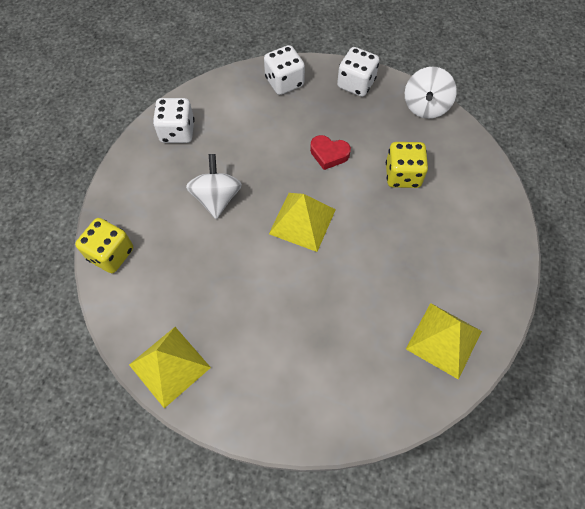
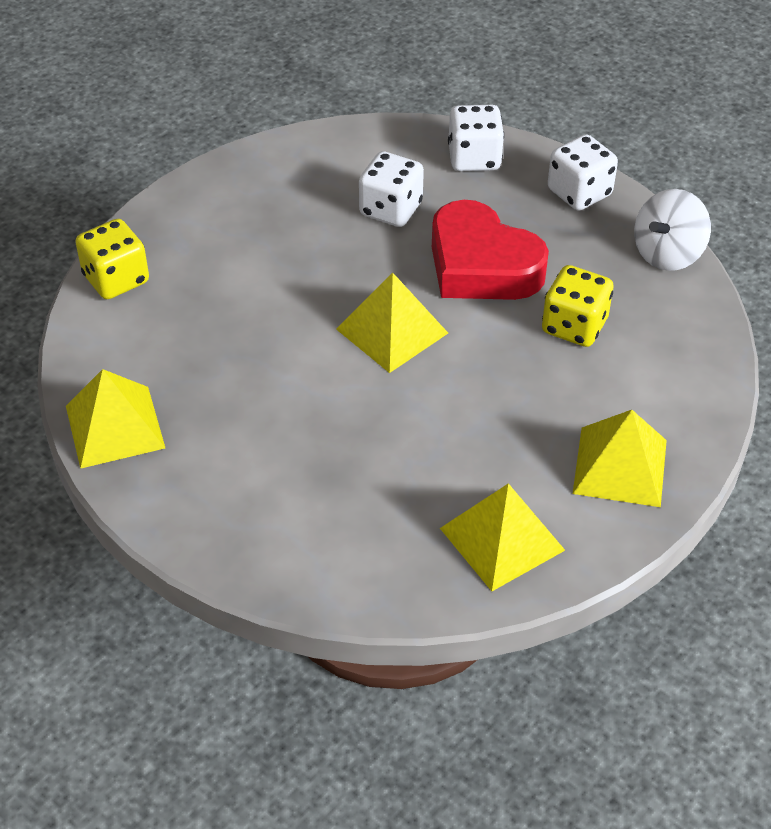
camera: 25 degrees right, 15 degrees down
white dice [153,98,195,143] -> white dice moved to [359,151,424,227]
white spinning top [186,154,242,219] -> none
red heart [310,135,351,170] -> red heart [432,200,549,300], size x2.03
none -> yellow pyramid [573,410,667,507]

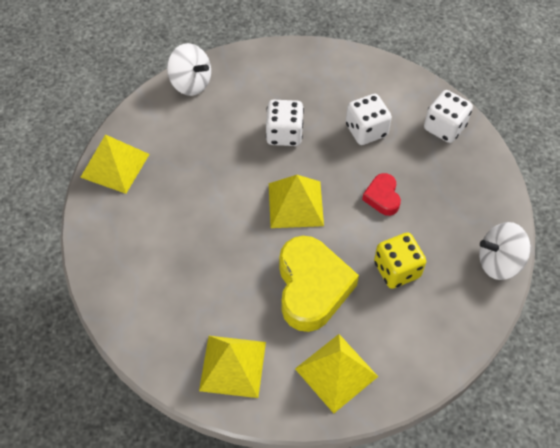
camera: 40 degrees right, 10 degrees up
yellow dice [75,219,149,299] -> white spinning top [167,43,211,96]
red heart [432,200,549,300] -> red heart [362,173,401,216], size x0.49
white dice [548,134,618,211] -> white dice moved to [266,100,304,146]
none -> yellow heart [279,236,359,332]

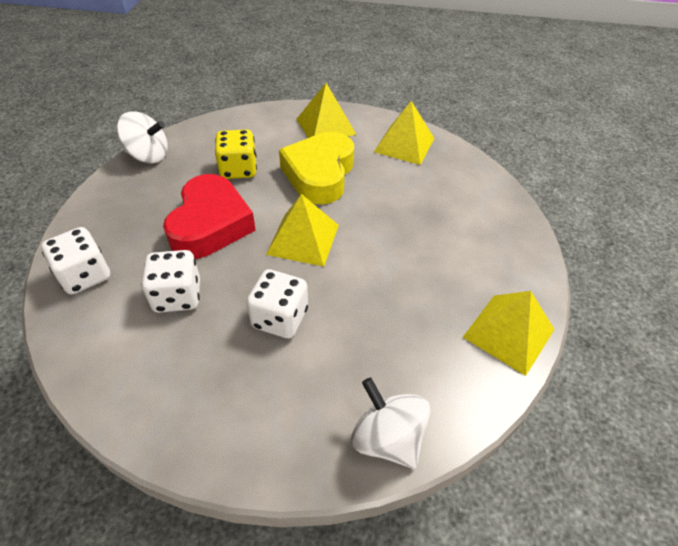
camera: 165 degrees left, 10 degrees down
red heart [362,173,401,216] -> red heart [163,174,256,259], size x2.03

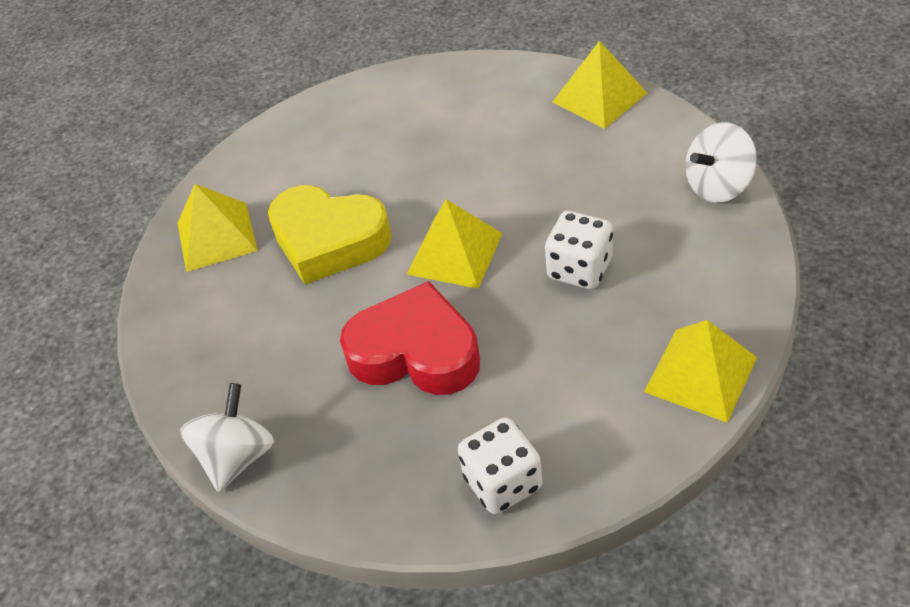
camera: 75 degrees left, 0 degrees up
white dice [141,250,200,313] -> none
yellow dice [215,129,257,179] -> none
yellow pyramid [374,101,434,165] -> yellow pyramid moved to [644,320,757,423]

